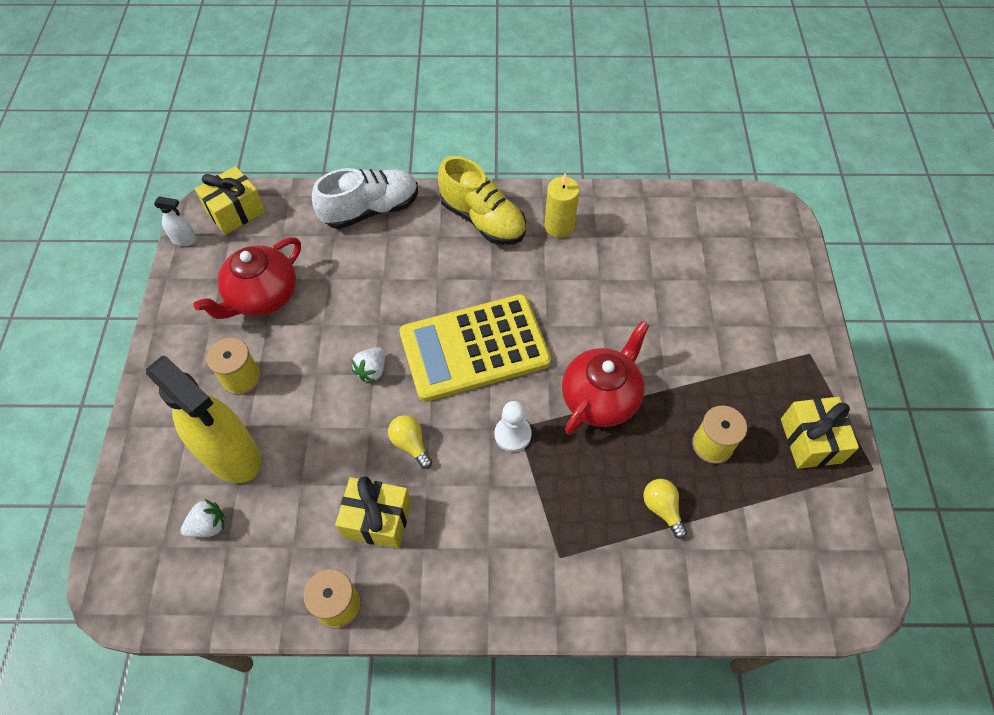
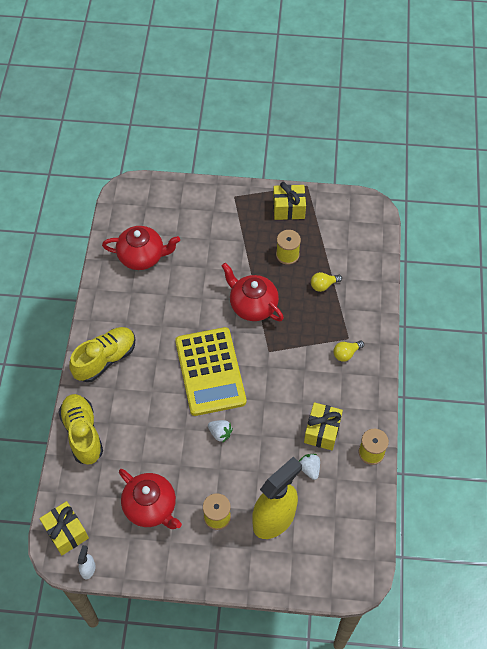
camera: 85 degrees left, 0 degrees up
white strawberry [180,499,225,537] -> white strawberry moved to [299,454,320,480]
white shoe [312,168,418,229] -> yellow shoe [59,394,103,465]
yellow light bulb [388,415,432,469] -> yellow light bulb moved to [333,340,364,362]
white pawn [495,401,532,452] -> none
yellow candle [544,172,580,238] -> none
none -> red teapot [102,226,180,270]

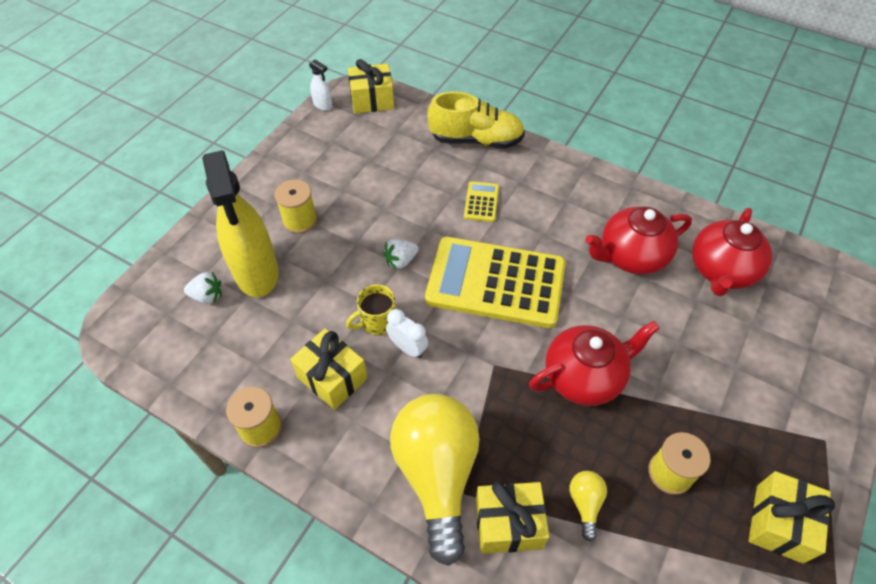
camera: 115 degrees right, 5 degrees down
yellow shoe [69,327,136,382] -> none
red teapot [119,469,182,529] -> red teapot moved to [585,207,692,274]
white strawberry [299,454,320,480] -> white strawberry moved to [184,272,222,304]
yellow light bulb [333,340,364,362] -> yellow light bulb [390,394,480,566], size x2.44
none -> yellow mug [346,284,396,335]
none -> white clock [386,309,428,358]
none -> yellow calculator [464,181,499,222]
none -> yellow gift [476,481,549,554]

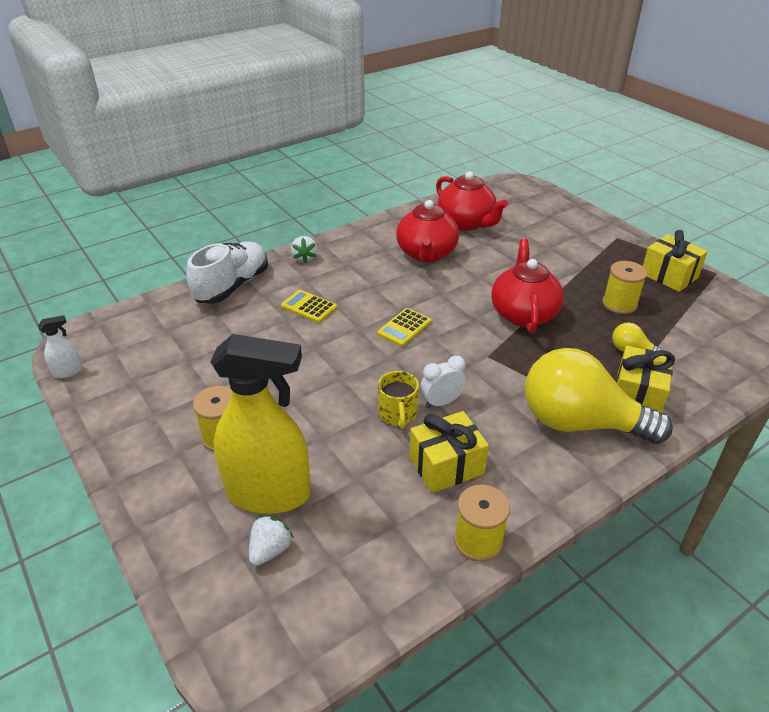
camera: 65 degrees left, 15 degrees down
yellow gift [348,59,394,114] -> none
white strawberry [383,239,418,270] -> white strawberry moved to [291,236,317,263]
yellow calculator [425,237,566,328] -> yellow calculator [377,308,432,347], size x0.41
yellow shoe [427,91,525,149] -> white shoe [186,242,268,303]

